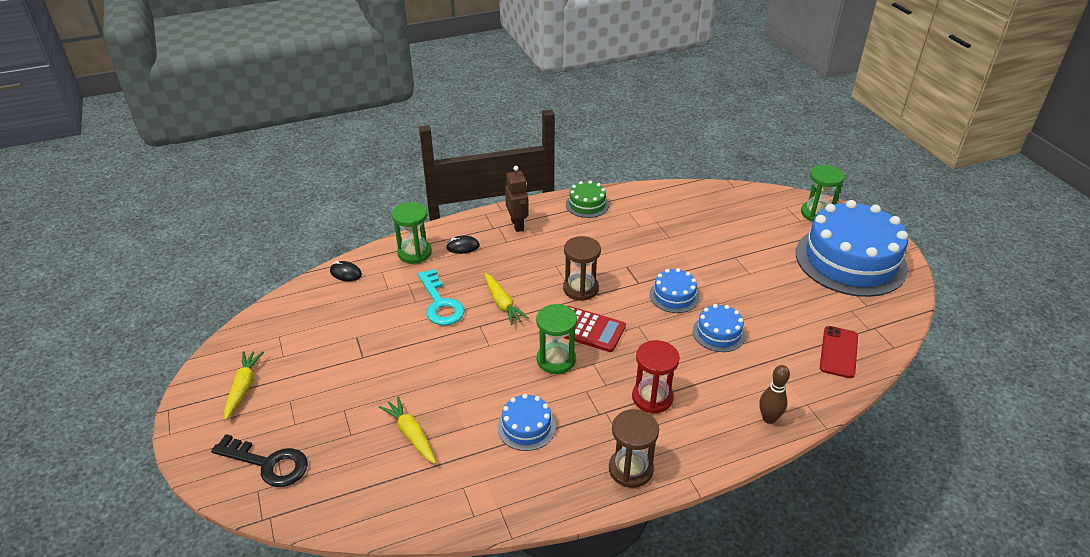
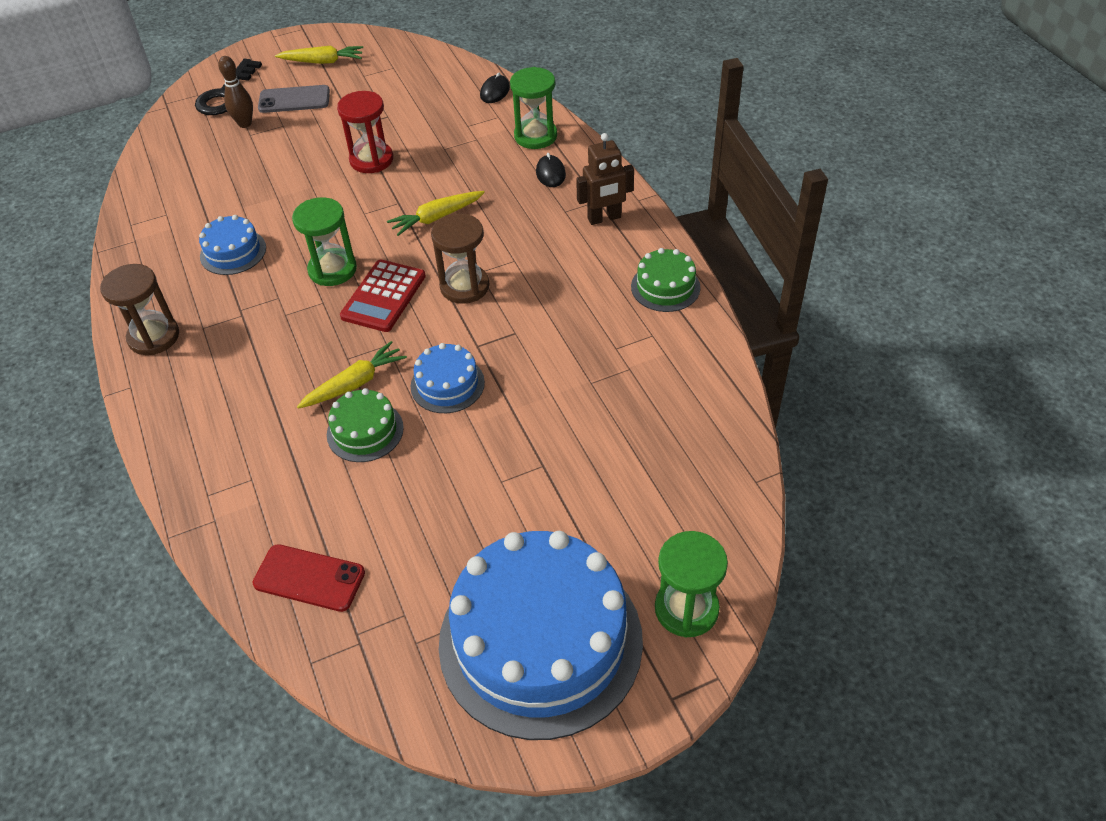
camera: 90 degrees right, 10 degrees up
yellow carrot [379,397,436,464] -> yellow carrot moved to [297,341,407,409]
turquoise key [418,269,465,325] -> none
red hourglass [632,340,680,413] -> red hourglass moved to [337,91,393,173]
blue cake [693,304,746,352] -> green cake [327,388,404,462]
brown bowling pin [759,365,790,424] -> brown bowling pin moved to [218,56,253,128]
none -> grey phone [258,85,330,113]

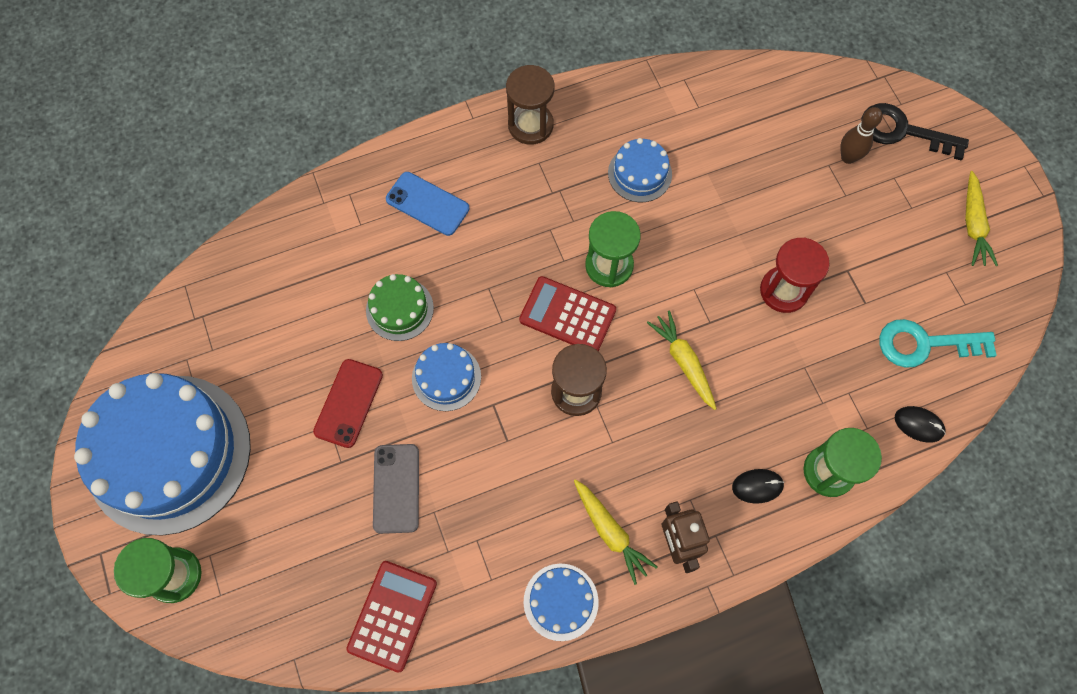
camera: 90 degrees right, 20 degrees up
red phone [253,544,365,612] -> red phone moved to [313,359,383,448]
grey phone [258,85,330,113] -> grey phone moved to [373,444,419,534]
yellow carrot [297,341,407,409] -> yellow carrot moved to [574,479,658,585]
green cake [631,248,701,312] -> blue cake [523,564,599,641]
none -> red calculator [346,561,437,673]
none -> blue phone [386,172,469,236]
none -> turquoise key [879,319,997,368]

